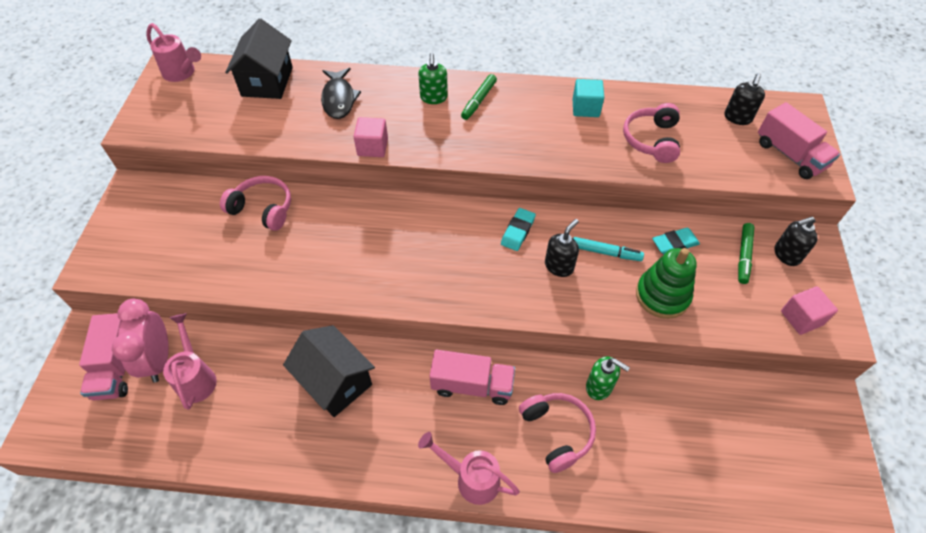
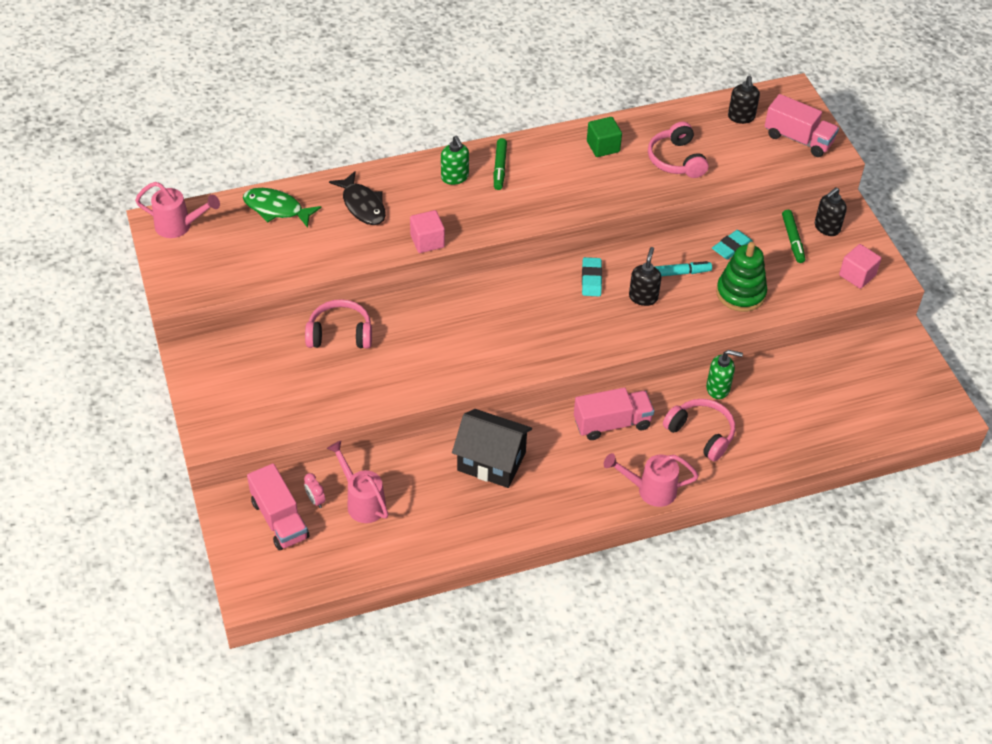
camera: 25 degrees left, 5 degrees down
pink clock [112,299,169,383] -> pink clock [304,473,325,508], size x0.44
black house [225,18,293,99] -> green fish [243,188,321,228]
turquoise cube [573,79,604,117] -> green cube [587,117,622,157]

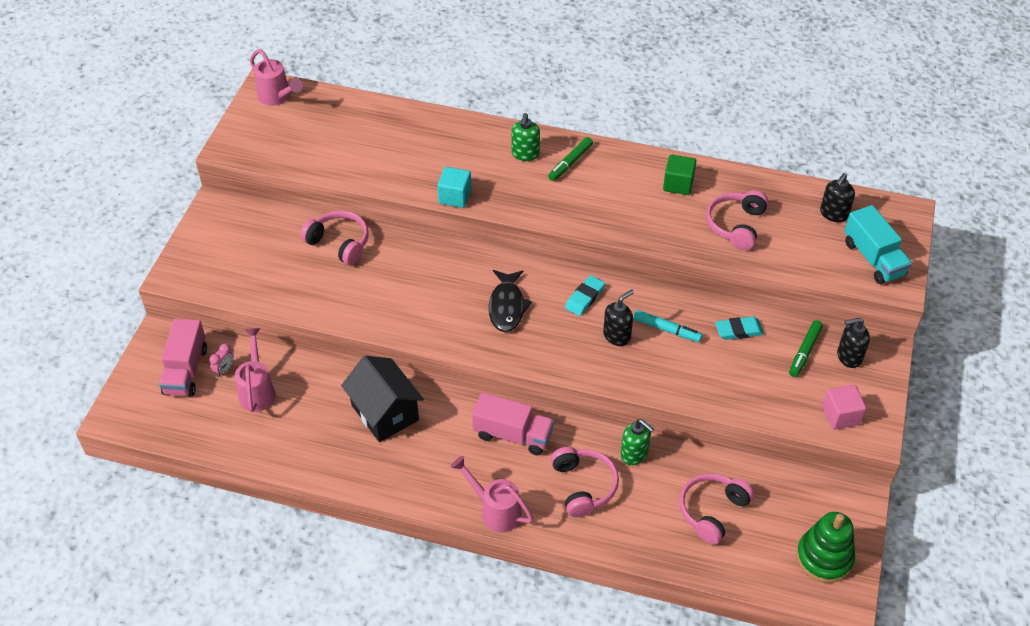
camera: 35 degrees right, 0 degrees up
green fish [243,188,321,228] -> none
pink clock [304,473,325,508] -> pink clock turned 150 degrees counterclockwise [209,344,234,377]
black fish [329,171,386,225] -> black fish moved to [489,270,532,332]
pink cube [410,210,445,253] -> turquoise cube [437,167,472,208]
green stacking toy [716,242,767,312] -> green stacking toy moved to [796,512,855,583]
pink truck [765,94,839,157] -> turquoise truck [844,205,912,284]
none -> pink headphones [679,473,754,545]

